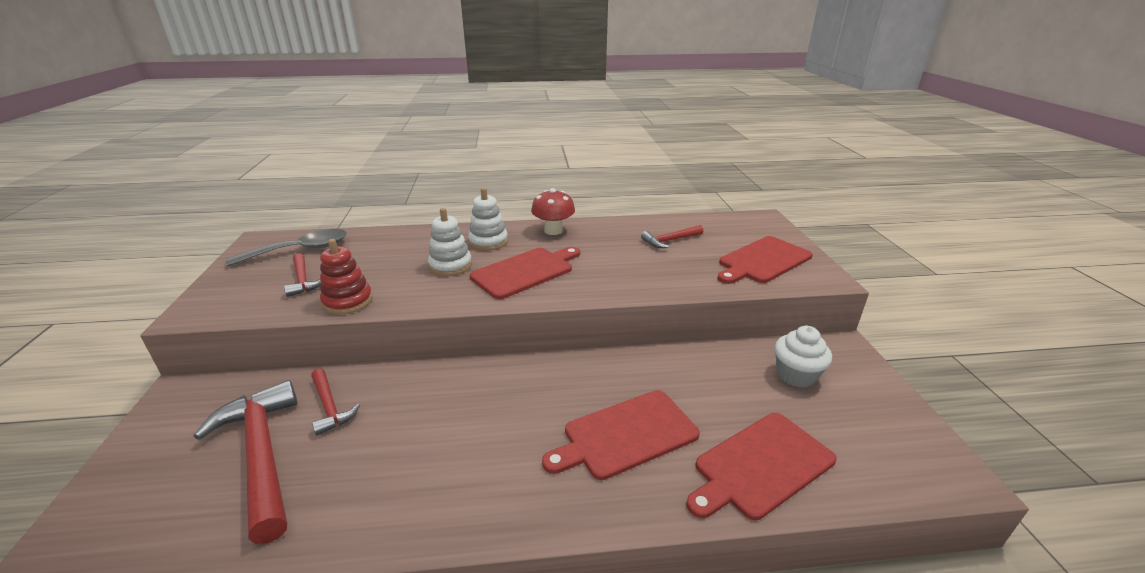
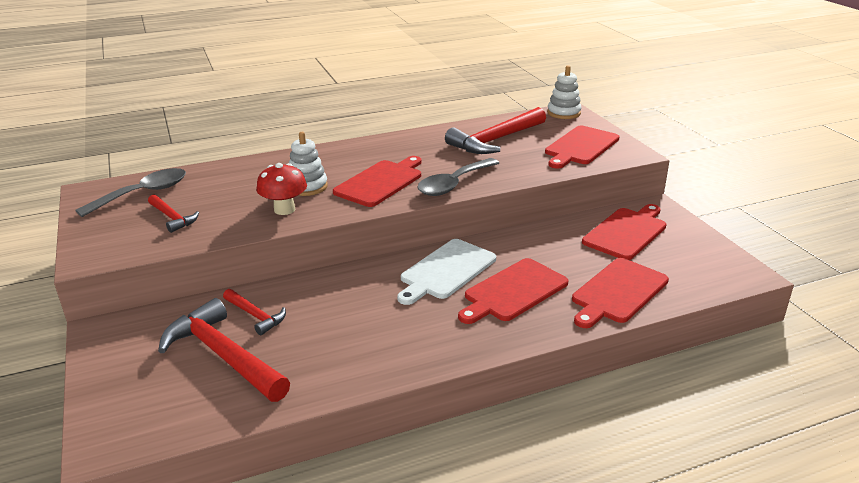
camera: 15 degrees left, 0 degrees up
red stacking toy [320,239,373,315] -> none
white stacking toy [468,188,508,251] -> white stacking toy moved to [547,65,582,119]
red mushroom [531,188,575,235] -> red mushroom moved to [256,163,307,215]
red hammer [641,225,703,248] -> red hammer [445,107,546,154], size x1.92
white cupcake [775,326,832,388] -> red cutting board [582,204,666,260]
none -> white cutting board [397,239,496,305]
none -> grey spoon [417,158,499,196]

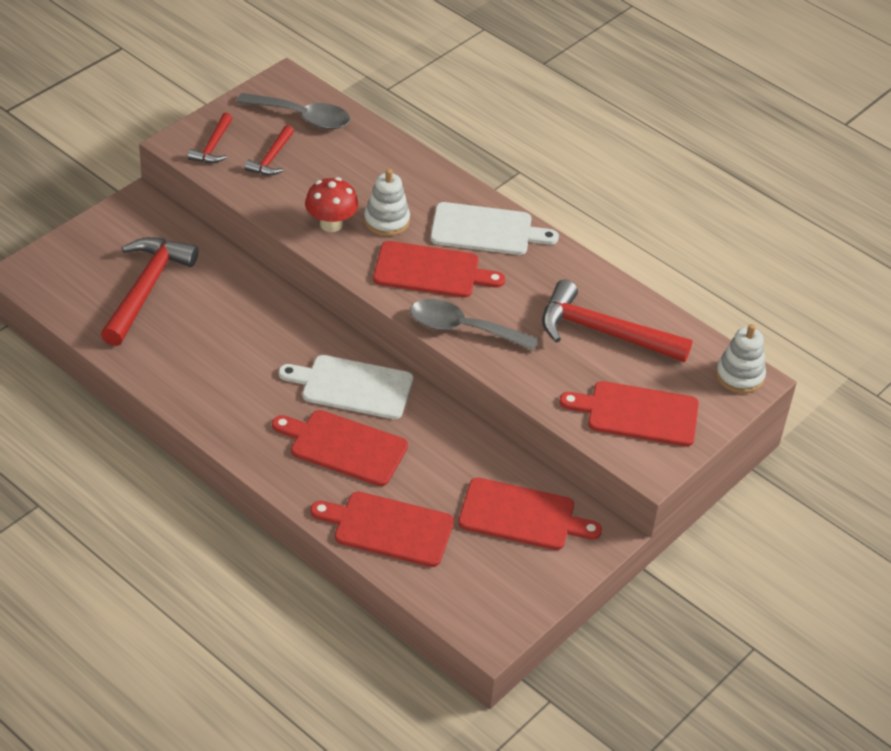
camera: 60 degrees right, 15 degrees up
red hammer [223,289,286,335] -> red hammer moved to [188,113,232,163]
none -> white cutting board [430,202,559,255]

